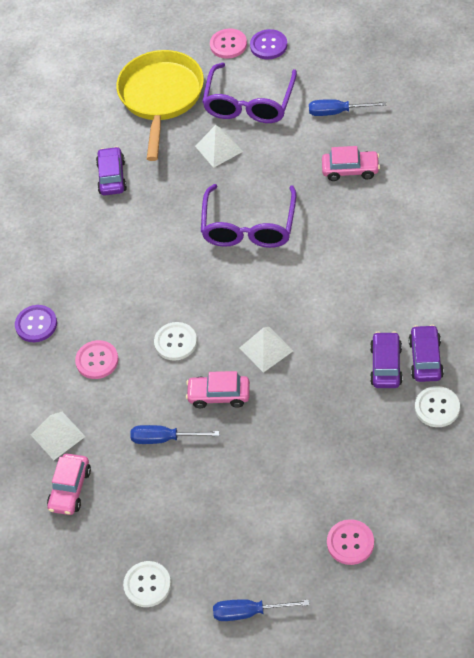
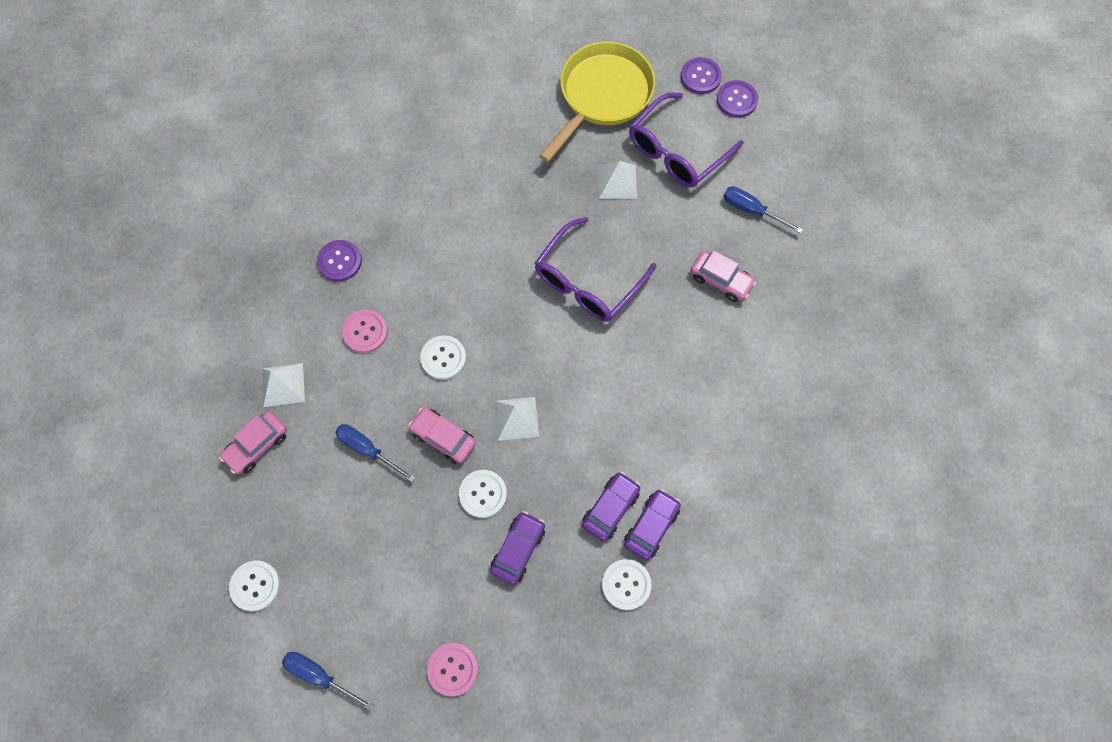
camera: 25 degrees right, 15 degrees up
purple car [96,146,127,195] -> purple car moved to [490,511,545,585]
pink button [210,29,247,59] -> purple button [681,57,722,94]
none -> white button [459,470,507,518]

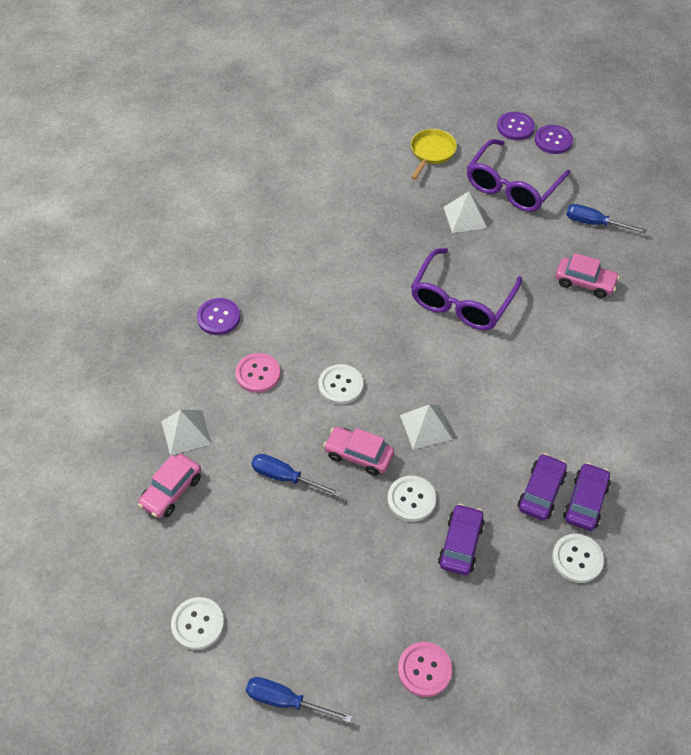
camera: 10 degrees left, 15 degrees down
yellow pan [539,42,655,162] -> yellow pan [411,129,457,180], size x0.52

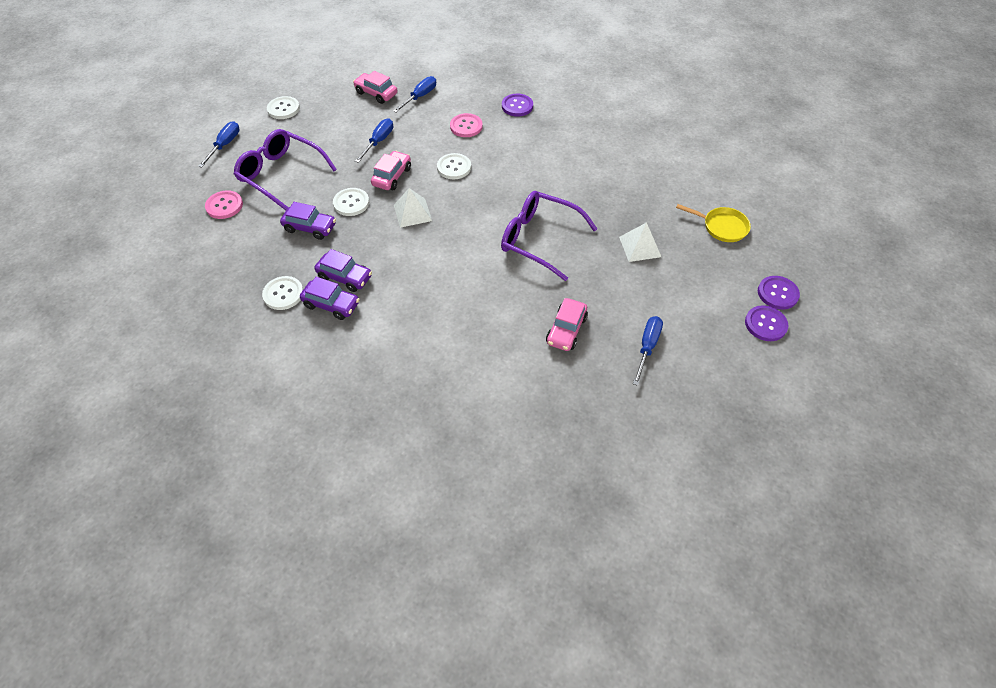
camera: 90 degrees right, 0 degrees up
white pyramid [161,410,212,456] -> blue screwdriver [393,76,436,113]
purple glasses [467,139,570,212] -> purple glasses moved to [234,129,337,210]

